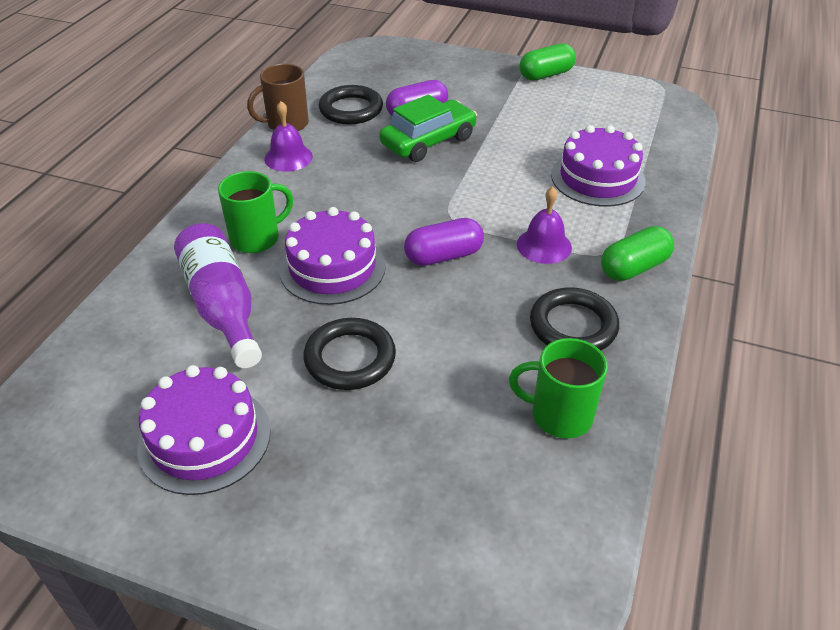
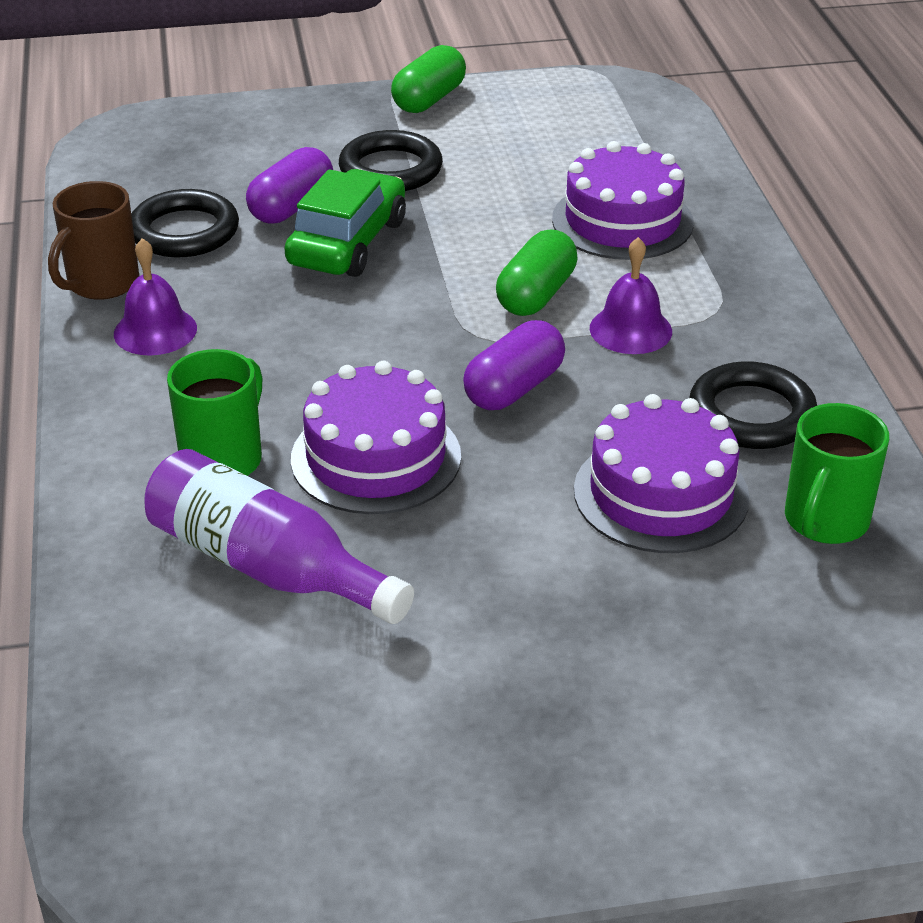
camera: 30 degrees left, 5 degrees down
purple cake [137,365,271,495] -> purple cake moved to [574,394,750,553]
black ring [303,318,396,390] -> black ring moved to [339,130,443,191]
green mug [509,338,608,439] -> green mug turned 45 degrees counterclockwise [785,403,889,544]
green capsule [601,226,674,281] -> green capsule moved to [496,230,578,316]

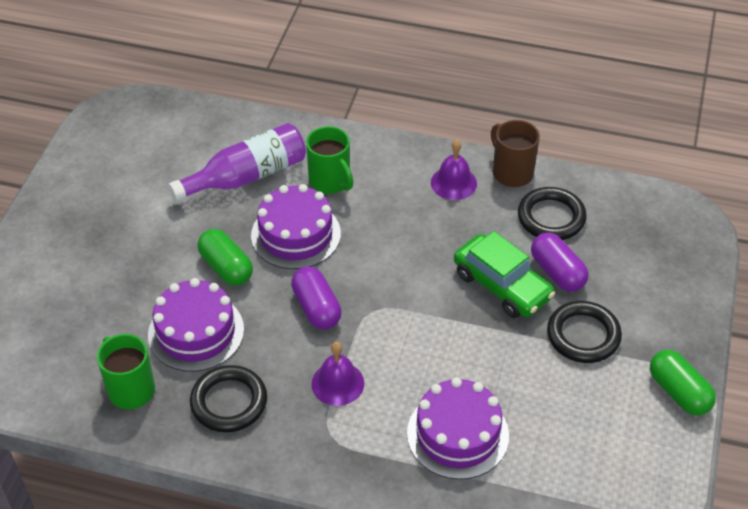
camera: 115 degrees right, 10 degrees up
green capsule [496,230,578,316] -> green capsule moved to [198,229,253,286]

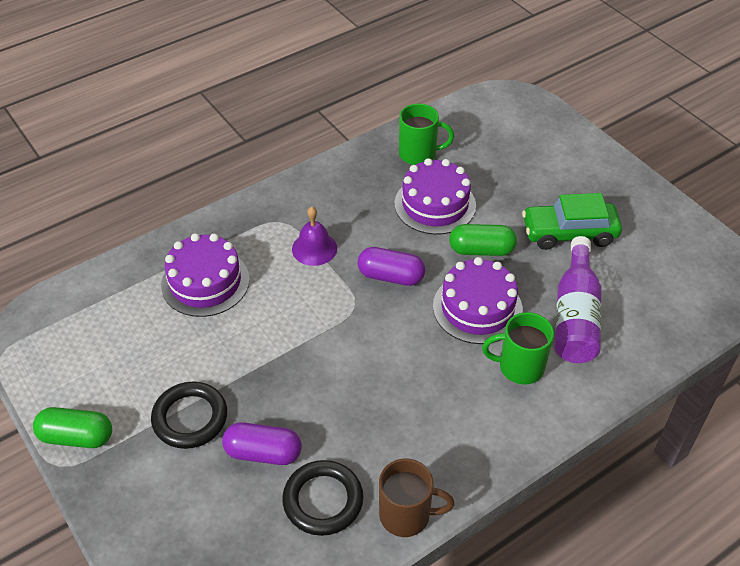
camera: 130 degrees right, 0 degrees up
black ring [190,365,267,432] -> none
purple bell [431,140,477,200] -> none
green car [454,231,555,318] -> green car moved to [522,193,622,250]

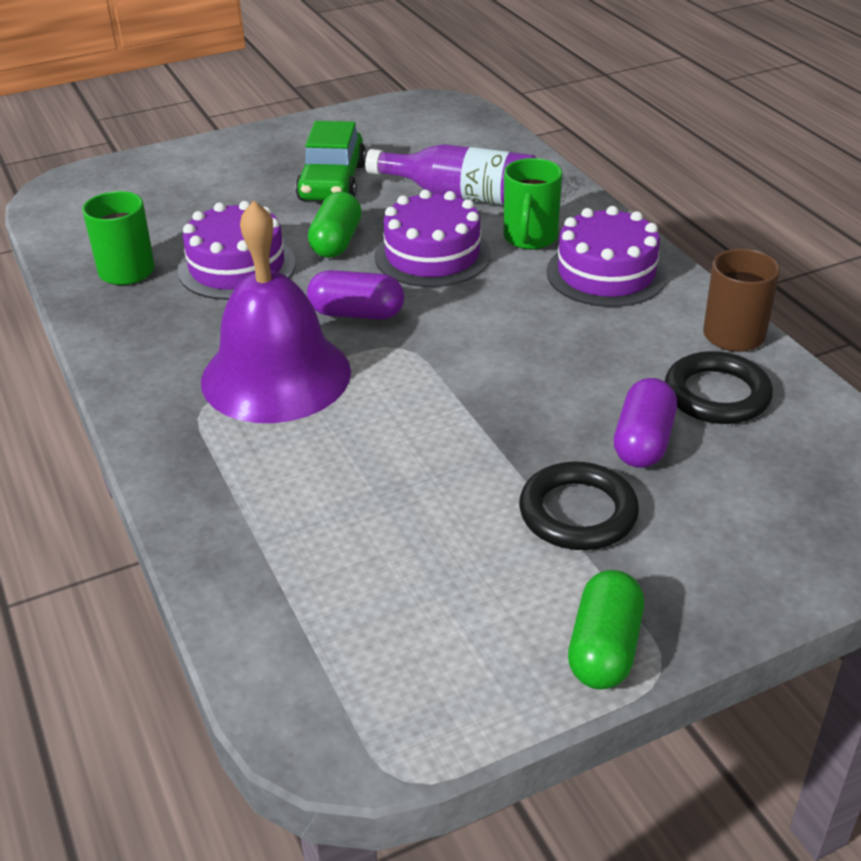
camera: 80 degrees left, 10 degrees down
purple cake [161,233,250,317] -> purple cake moved to [547,206,667,307]
purple bell [292,207,337,266] -> purple bell [201,200,351,423], size x2.10
purple capsule [357,247,425,286] -> purple capsule turned 75 degrees clockwise [307,270,404,320]

